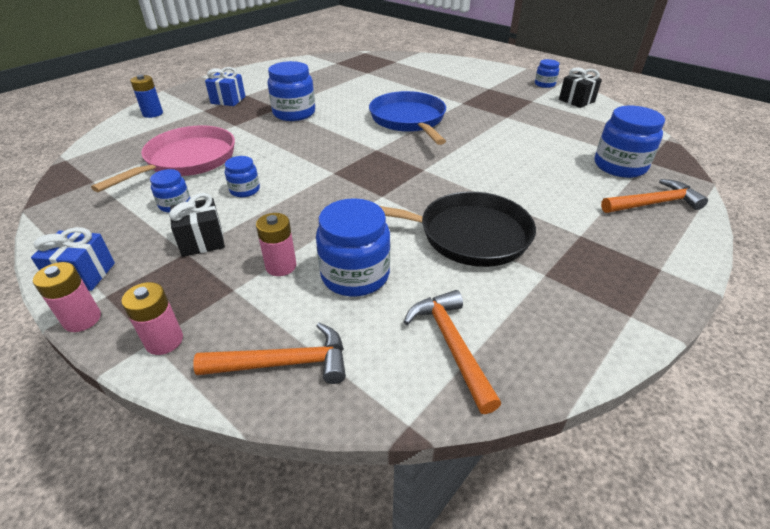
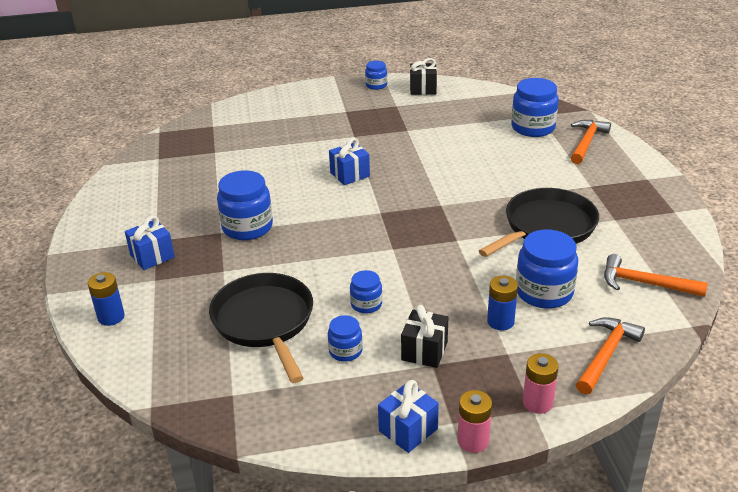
camera: 50 degrees left, 5 degrees down
pink pan [91,125,235,192] -> black pan [209,273,313,383]
pink battery [256,213,296,276] -> blue battery [487,276,518,331]
blue pan [369,91,446,145] -> blue gift [329,138,370,185]

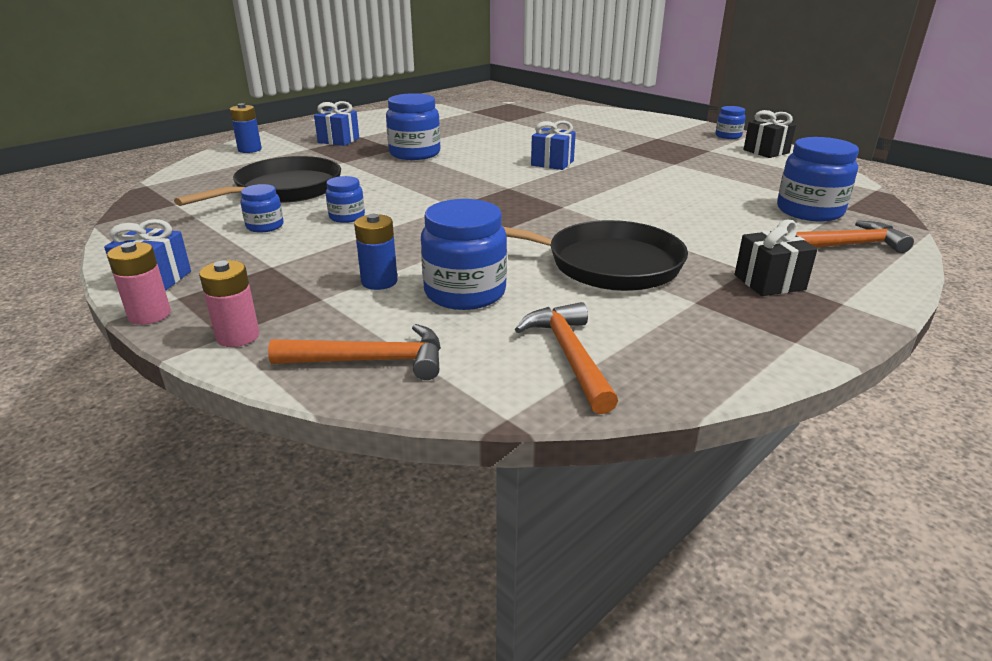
camera: 55 degrees right, 5 degrees down
black gift [401,305,448,368] -> black gift moved to [735,220,818,296]

